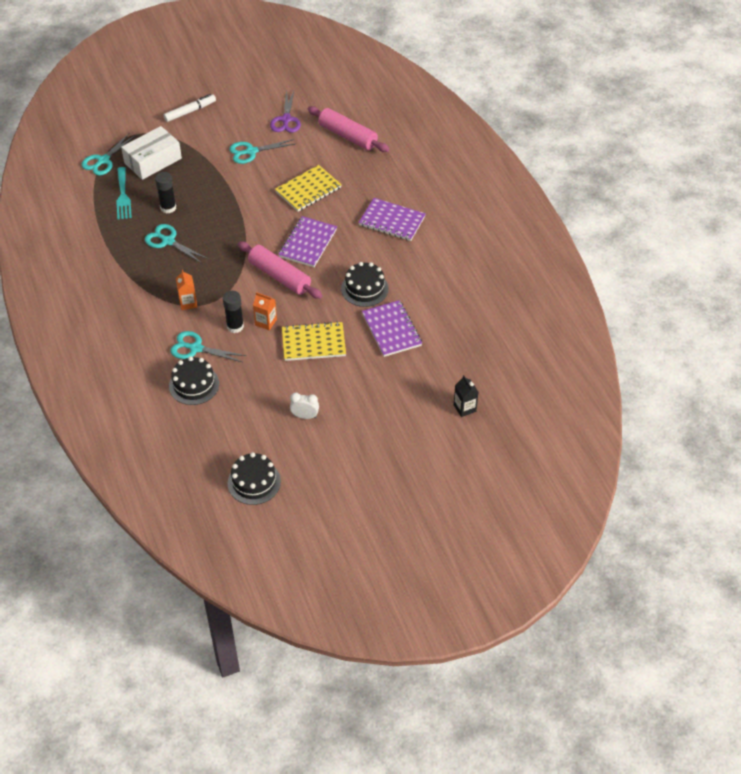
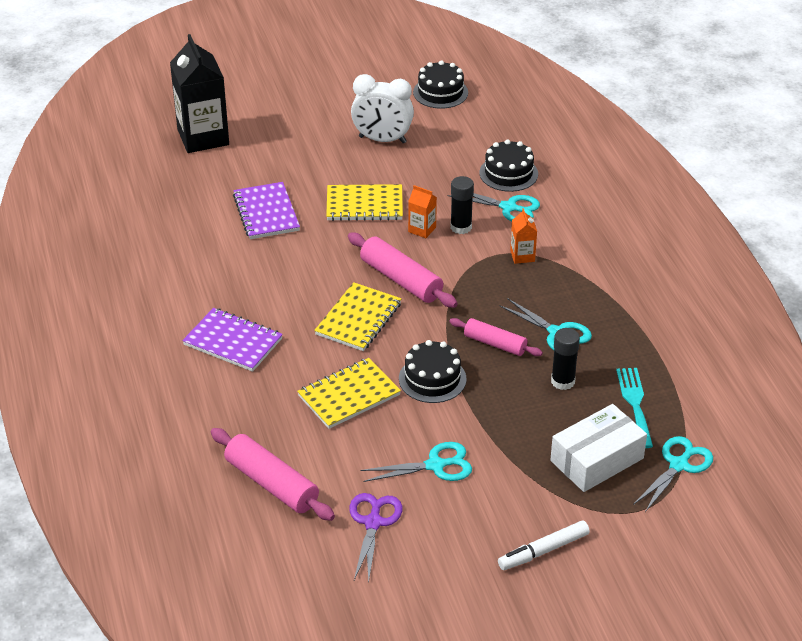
camera: 175 degrees left, 10 degrees down
purple notebook [278,216,337,267] -> yellow notebook [314,282,401,351]
white clock [290,393,319,419] -> white clock [351,74,414,143], size x1.90
black cake [341,262,389,307] -> black cake moved to [399,340,466,403]
black carton [454,375,478,417] -> black carton [170,34,229,153], size x2.23
none -> pink rolling pin [449,318,543,356]

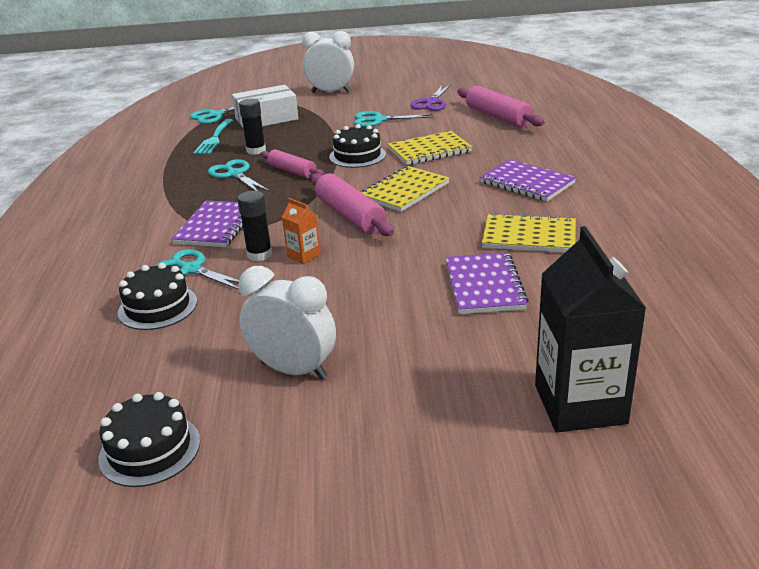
camera: 165 degrees left, 10 degrees down
yellow notebook [326,184,403,221] -> yellow notebook moved to [482,213,576,252]
white marker [498,520,590,570] -> white clock [302,31,354,93]
orange carton [510,208,537,264] -> purple notebook [172,200,243,247]

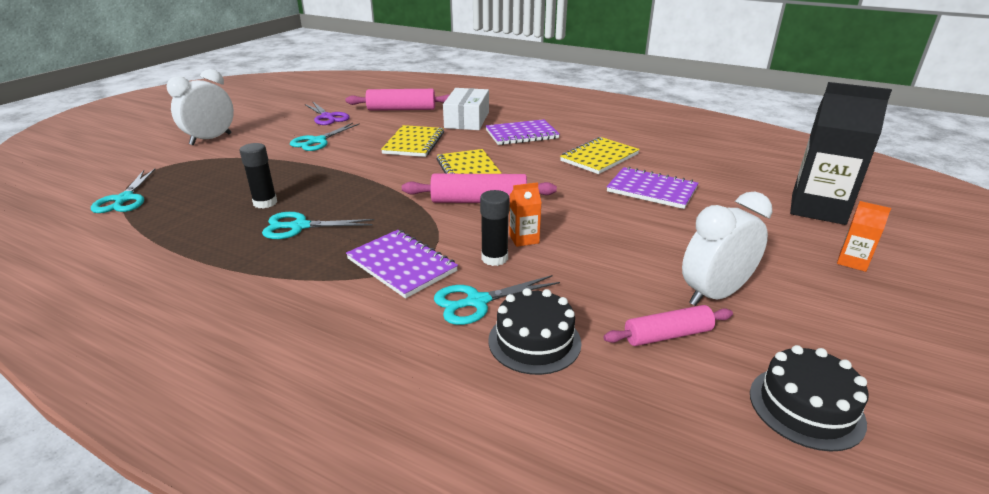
camera: 60 degrees left, 0 degrees up
turquoise fork [193,119,234,154] -> none
white box [232,85,299,127] -> white box moved to [443,88,489,130]
pink rolling pin [261,149,325,178] -> pink rolling pin moved to [604,305,733,346]
black cake [329,124,386,168] -> none
none -> orange carton [837,201,891,272]

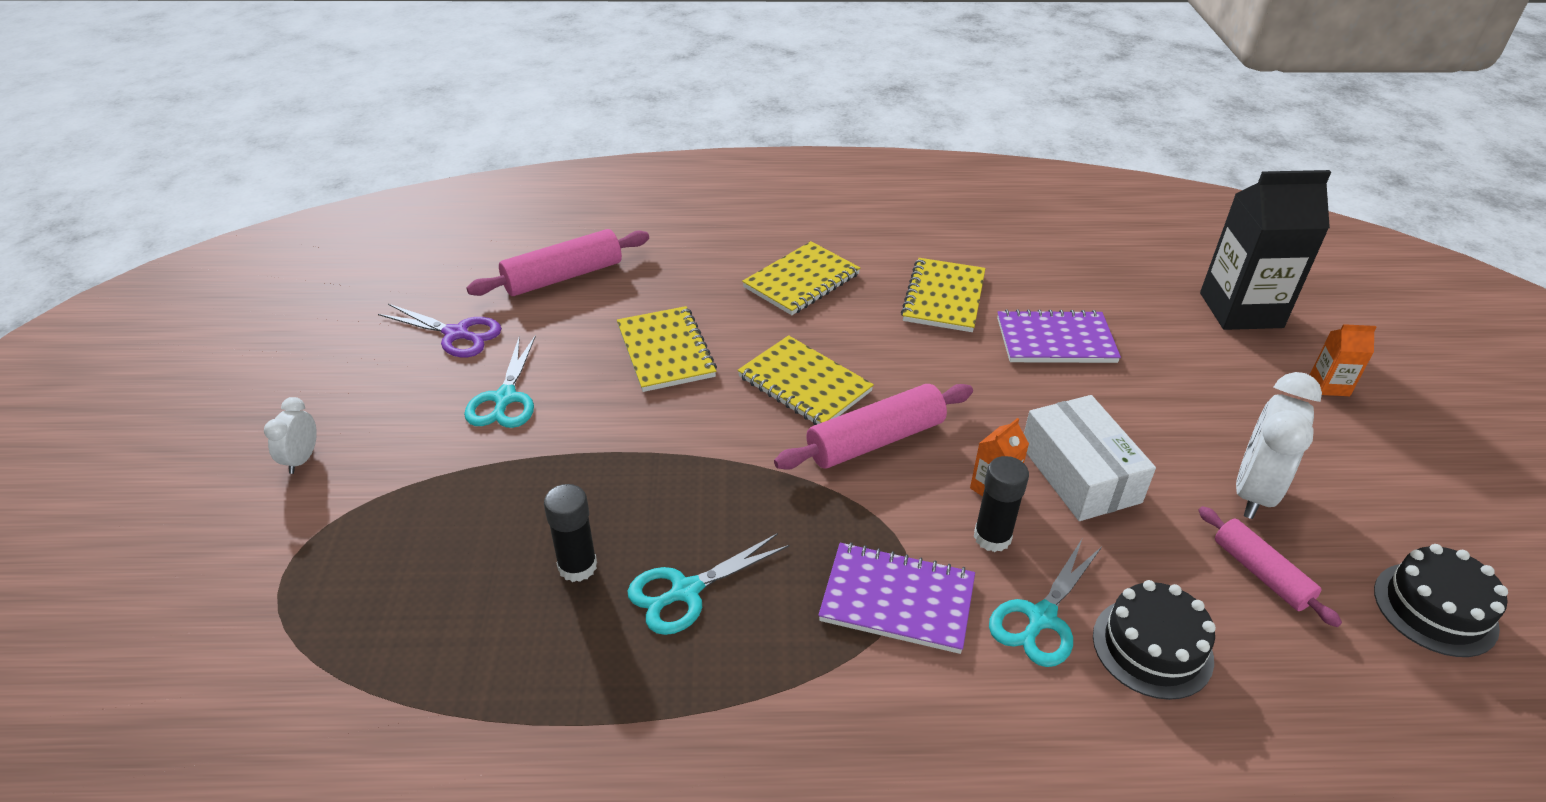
camera: 30 degrees left, 10 degrees up
turquoise scissors [91,169,155,213] -> none
white clock [167,69,234,145] -> white clock [264,397,317,474], size x0.53
white box [443,88,489,130] -> white box moved to [1024,395,1156,521]
purple notebook [486,119,560,145] -> yellow notebook [742,241,860,315]
pink rolling pin [604,305,733,346] -> pink rolling pin turned 75 degrees counterclockwise [1198,506,1342,627]

